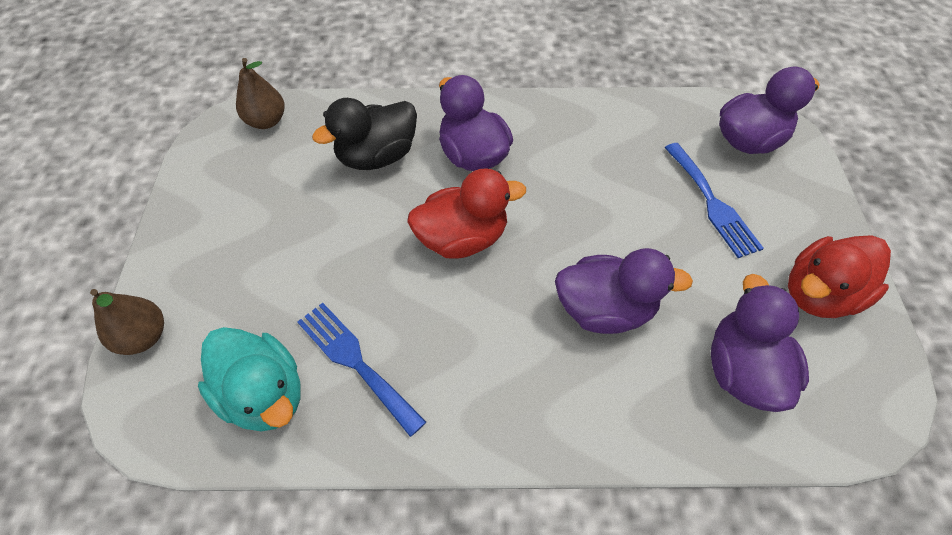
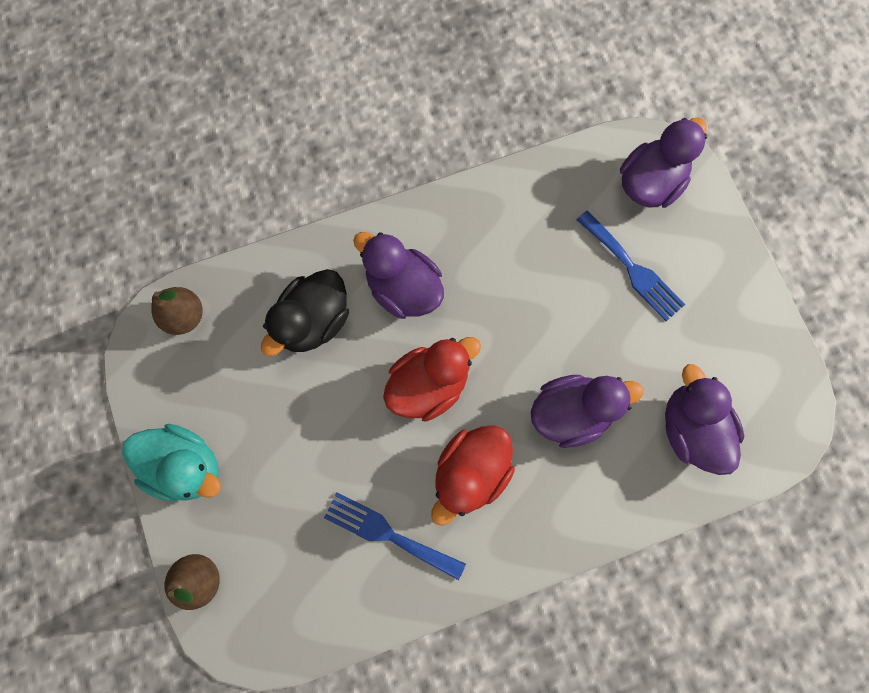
camera: 20 degrees left, 20 degrees up
turquoise duck [198,327,300,432] -> turquoise duck moved to [122,424,221,502]
red duck [788,235,891,318] -> red duck moved to [432,425,515,526]

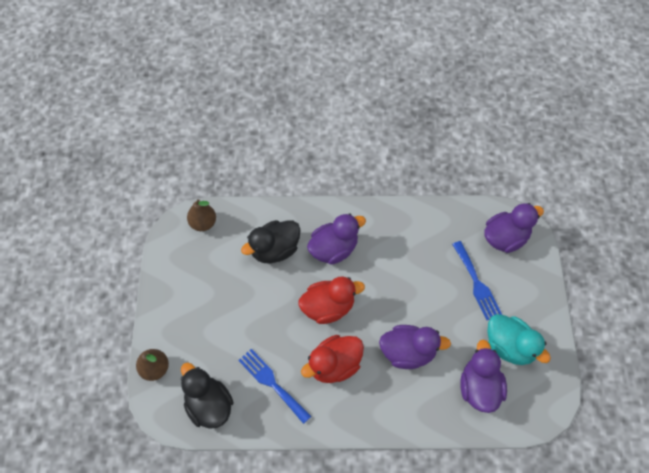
camera: 20 degrees right, 15 degrees down
turquoise duck [122,424,221,502] -> turquoise duck moved to [487,314,551,365]
purple duck [353,232,444,319] -> purple duck turned 90 degrees clockwise [307,214,366,265]
none -> black duck [181,362,234,428]

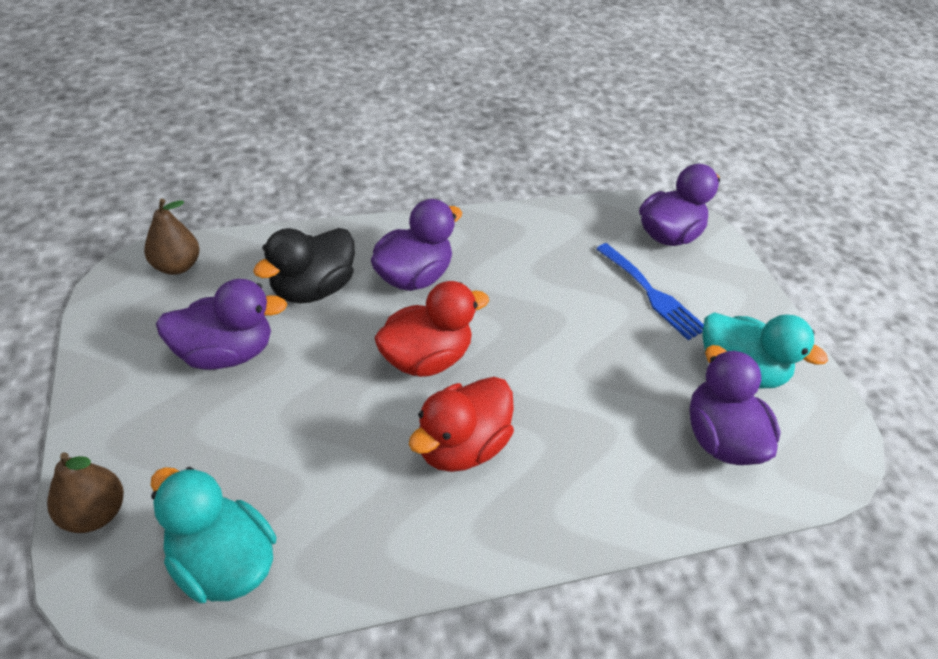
camera: 20 degrees left, 15 degrees down
black duck [181,362,234,428] -> turquoise duck [151,467,277,603]
blue fork [238,349,311,424] -> none
purple duck [379,325,451,369] -> purple duck moved to [156,279,287,370]

